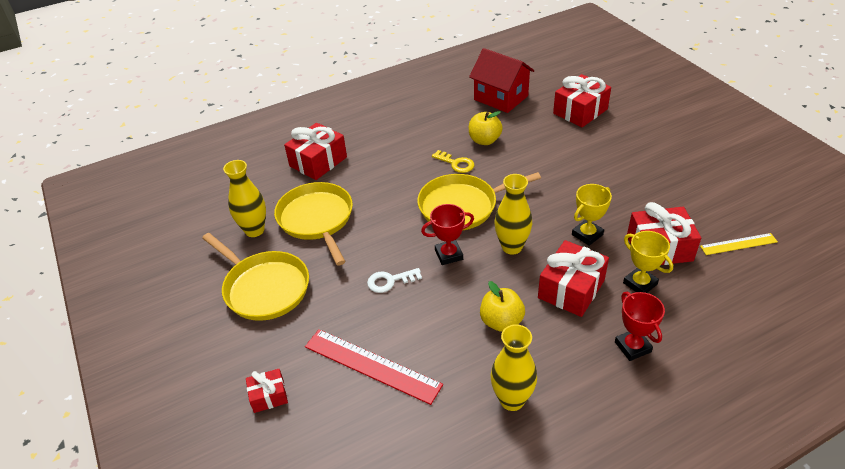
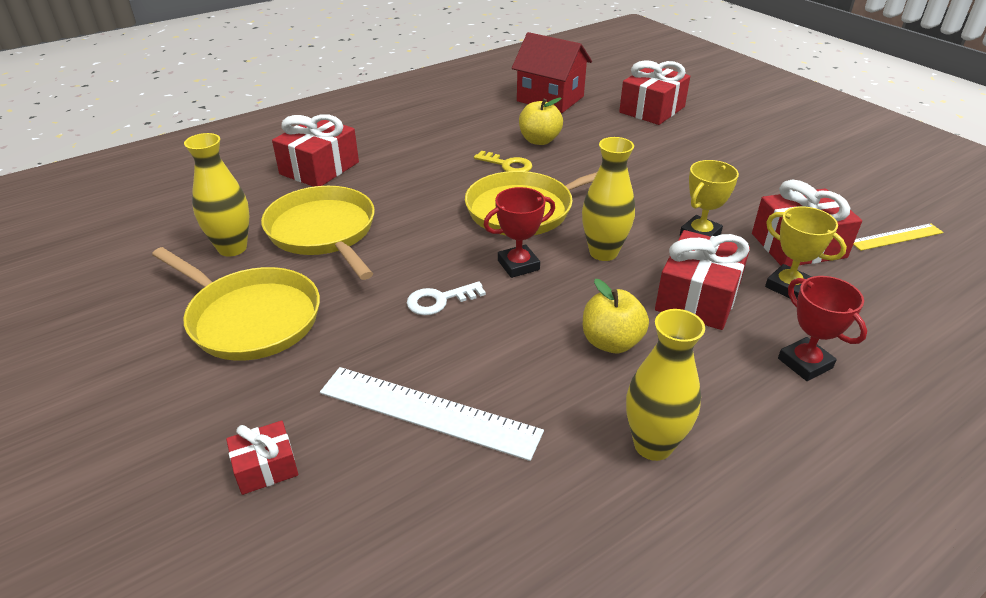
camera: 10 degrees left, 5 degrees down
red ruler [305,329,443,405] -> white ruler [320,367,544,461]

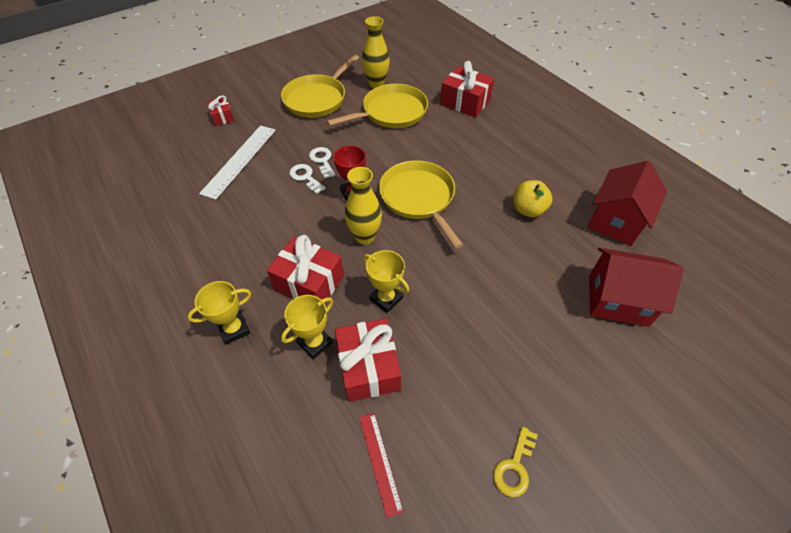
camera: 90 degrees right, 15 degrees up
yellow key [474,150,532,172] -> yellow key moved to [493,426,538,497]
yellow apple [583,279,649,353] -> none
red gift [619,60,690,125] -> red house [589,248,684,327]
yellow vase [626,309,705,461] -> none
red trophy [778,276,867,381] -> yellow trophy [187,281,251,345]
yellow ruler [853,223,944,251] -> red ruler [359,413,404,518]
none -> white key [289,164,326,194]

